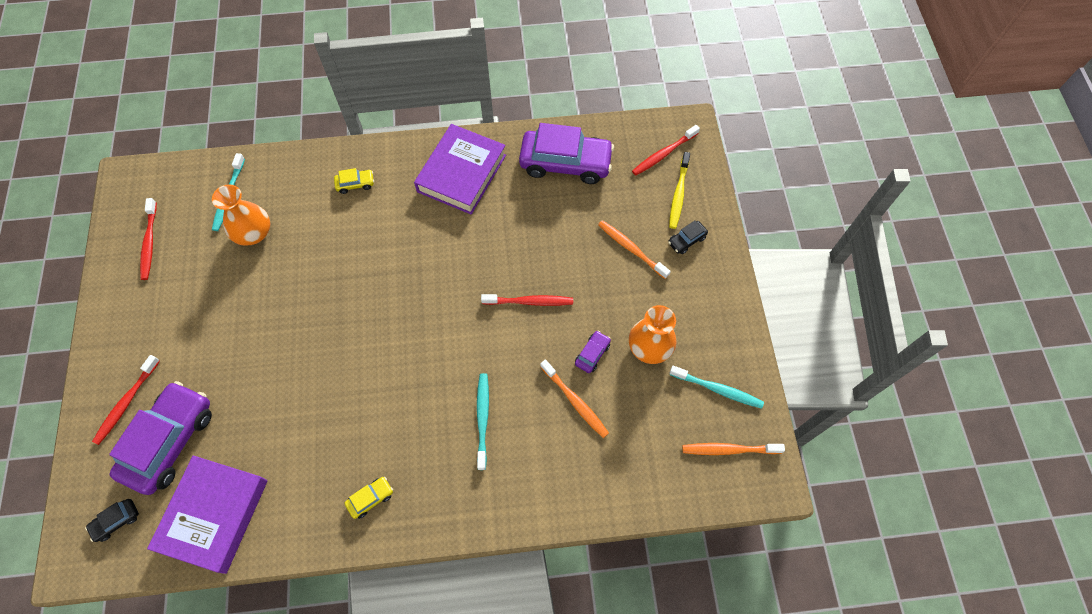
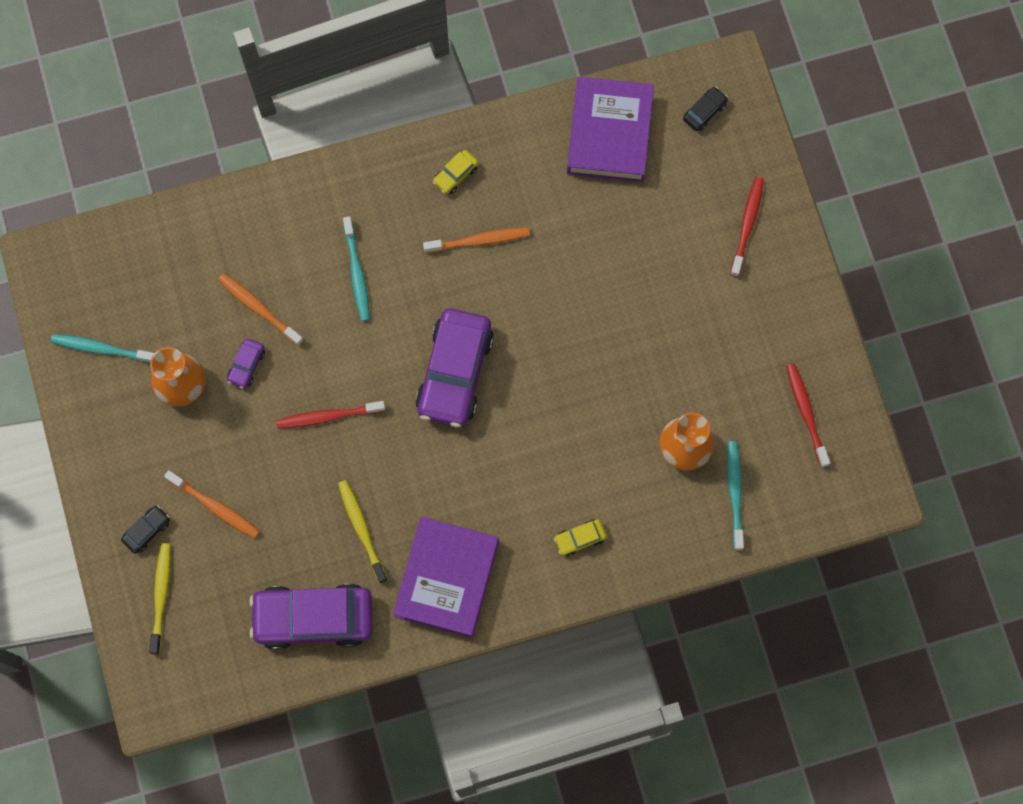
camera: 170 degrees right, 10 degrees up
purple car [109,381,212,495] -> purple car moved to [416,309,494,428]
red toothbrush [632,125,700,176] -> none
orange toothbrush [682,443,785,455] -> orange toothbrush moved to [423,228,530,253]
none -> yellow toothbrush [338,480,387,584]

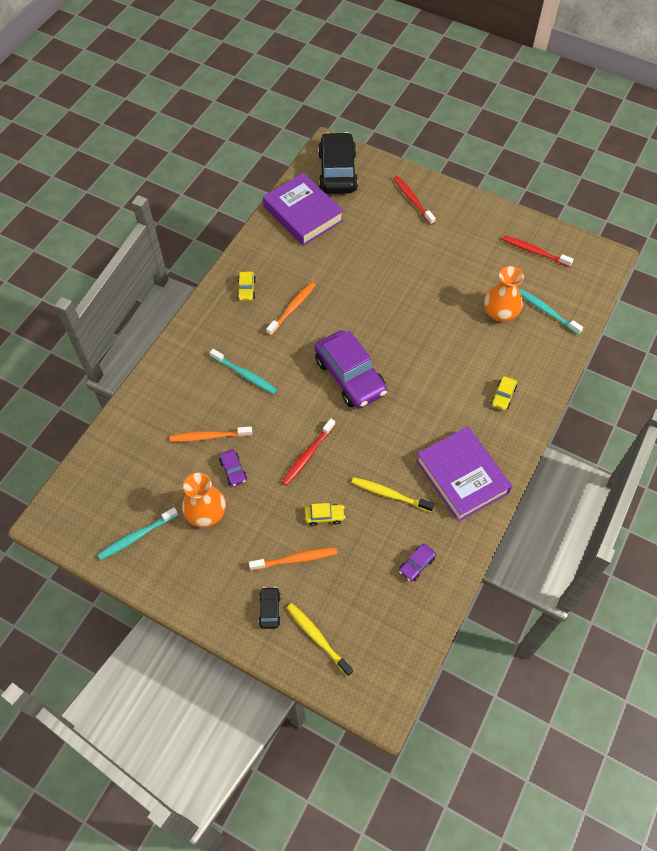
camera: 45 degrees left, 15 degrees down
purple car [249,584,372,650] -> purple car [399,543,436,582], size x0.43
black car [683,87,728,131] -> black car [318,132,358,194], size x2.35
none -> yellow car [305,503,345,526]

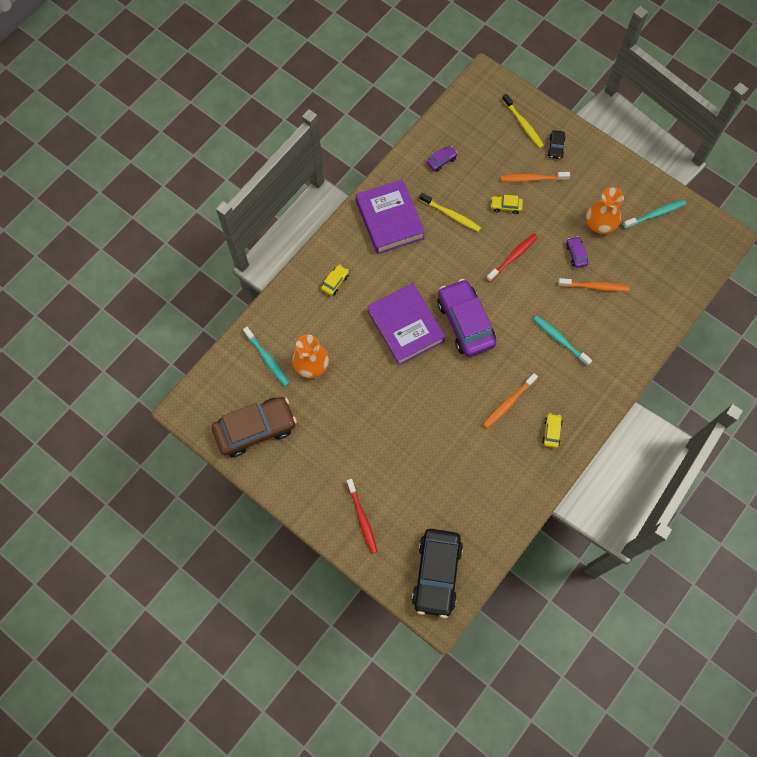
camera: 170 degrees left, 10 degrees up
purple book [263,173,344,246] -> purple book moved to [368,283,446,365]
red toothbrush [502,235,574,267] -> brown car [212,397,297,457]

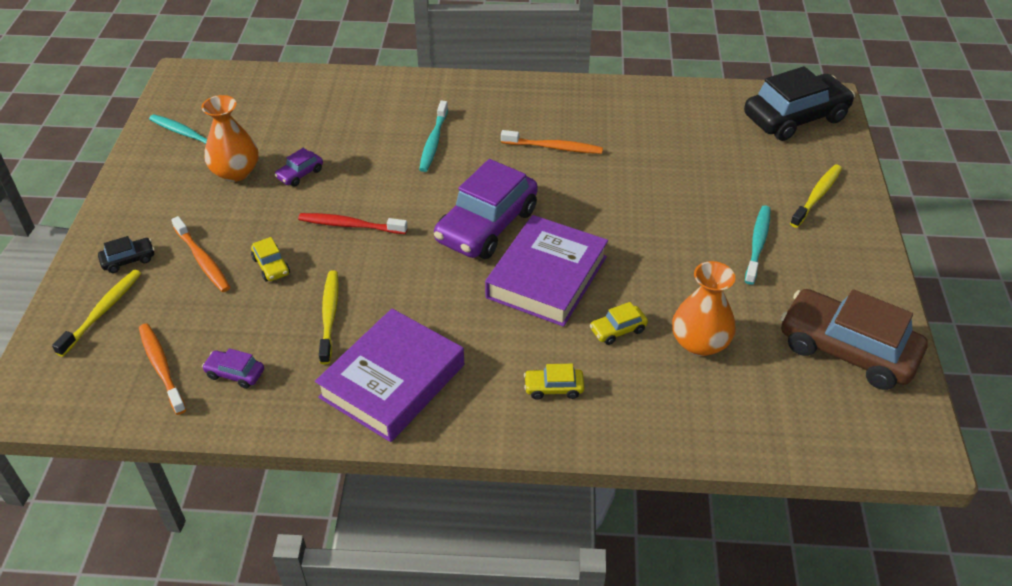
camera: 125 degrees left, 25 degrees down
turquoise toothbrush [243,327,289,386] -> turquoise toothbrush moved to [745,205,770,285]
red toothbrush [347,479,377,554] -> yellow toothbrush [790,165,842,228]
yellow car [542,413,563,448] -> yellow car moved to [590,302,648,345]
orange toothbrush [558,278,630,292] -> orange toothbrush moved to [139,323,186,415]

